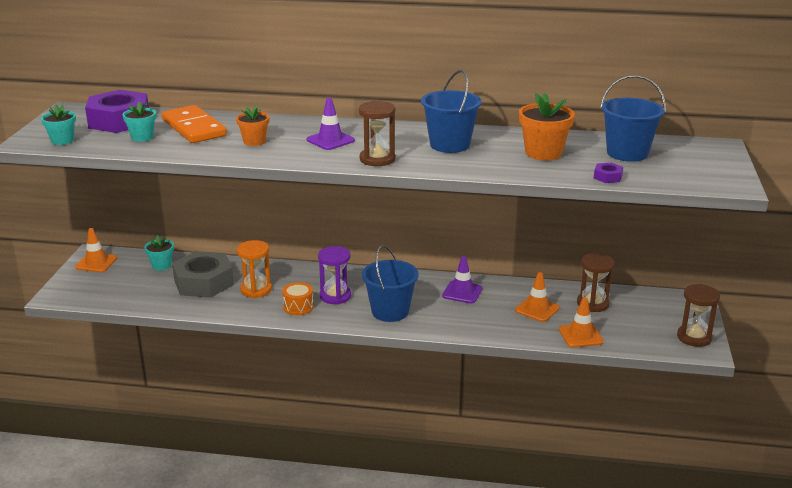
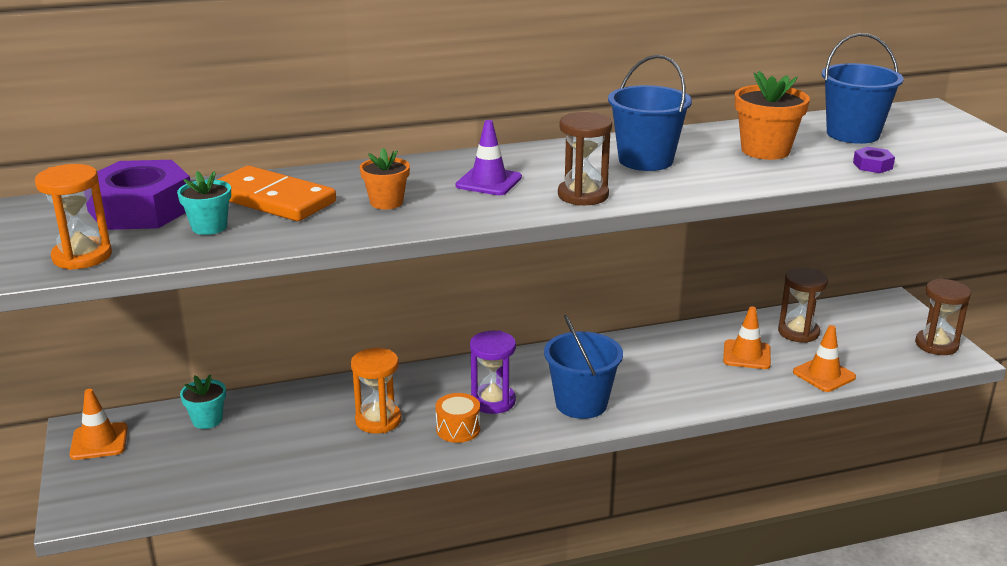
camera: 25 degrees left, 0 degrees up
turquoise flower pot [41,104,76,145] -> orange hourglass [35,164,112,270]
grey nut [172,251,234,298] -> none
purple traffic cone [442,256,483,304] -> none

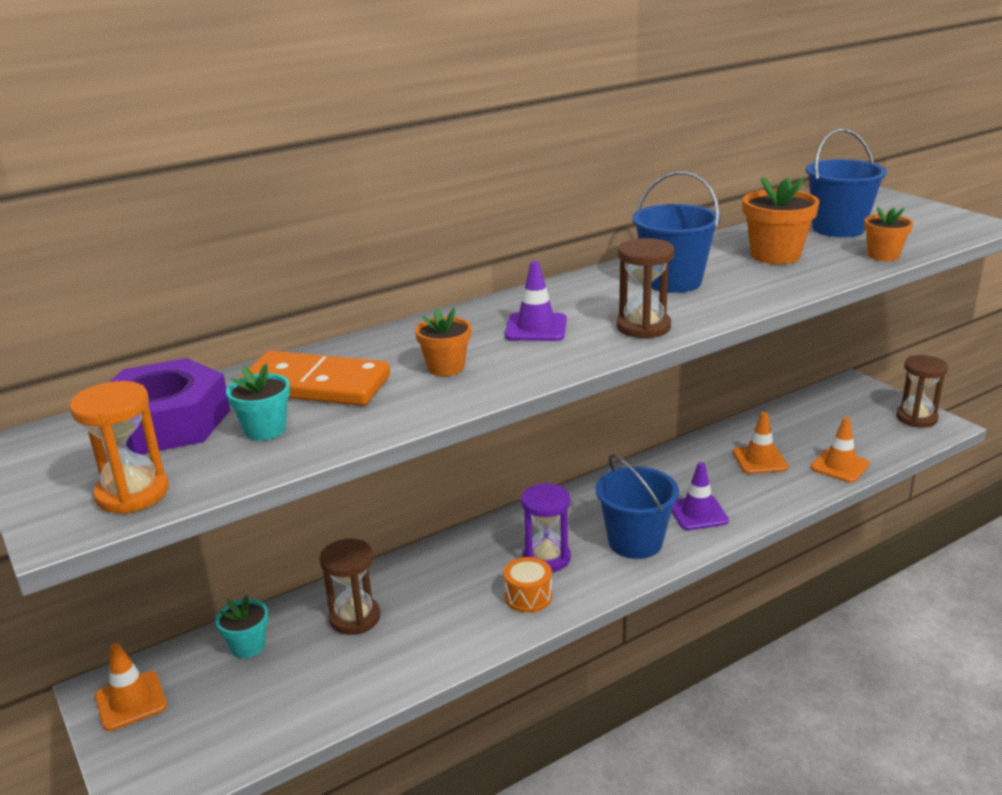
camera: 15 degrees left, 0 degrees up
orange hourglass [351,348,402,434] -> none
brown hourglass [778,268,828,343] -> brown hourglass moved to [319,539,380,635]
purple nut [853,147,895,173] -> orange flower pot [864,206,913,261]
none -> purple traffic cone [671,462,729,530]

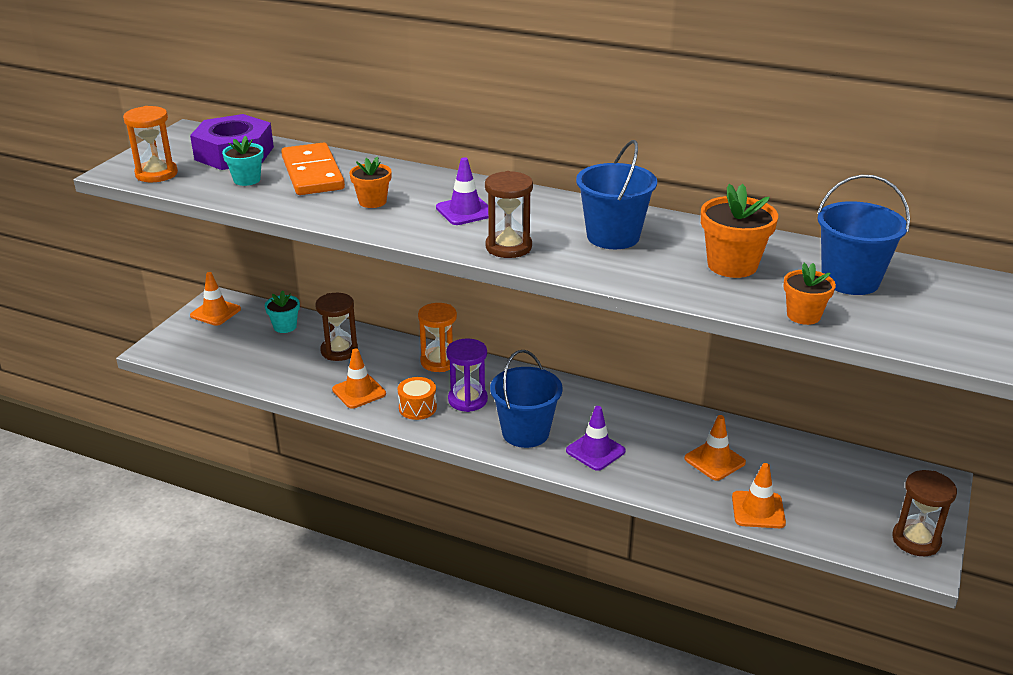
camera: 55 degrees right, 5 degrees up
none -> orange traffic cone [332,348,386,409]
none -> orange hourglass [418,303,457,372]

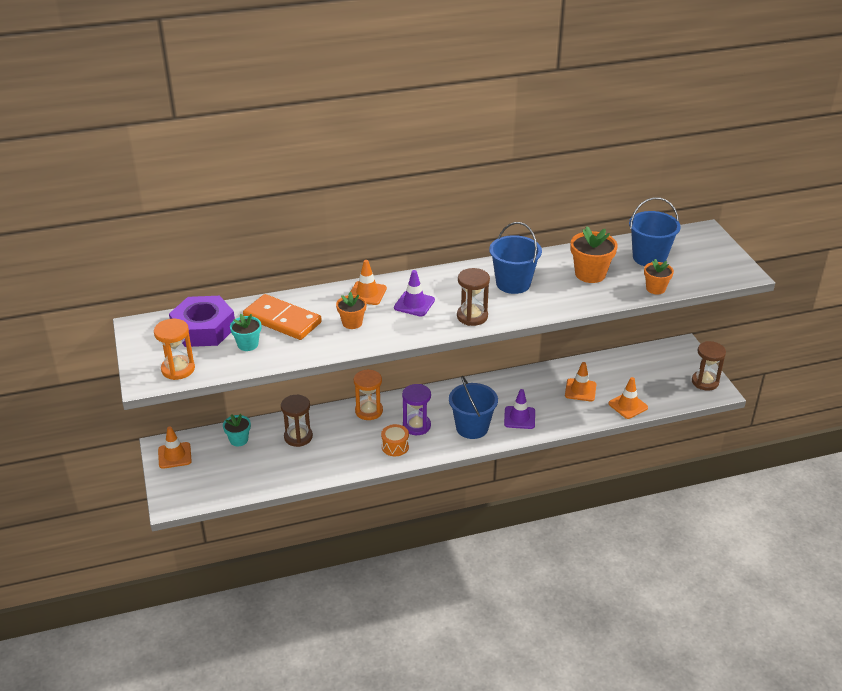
camera: 40 degrees left, 5 degrees up
orange traffic cone [332,348,386,409] -> orange traffic cone moved to [351,260,387,305]

